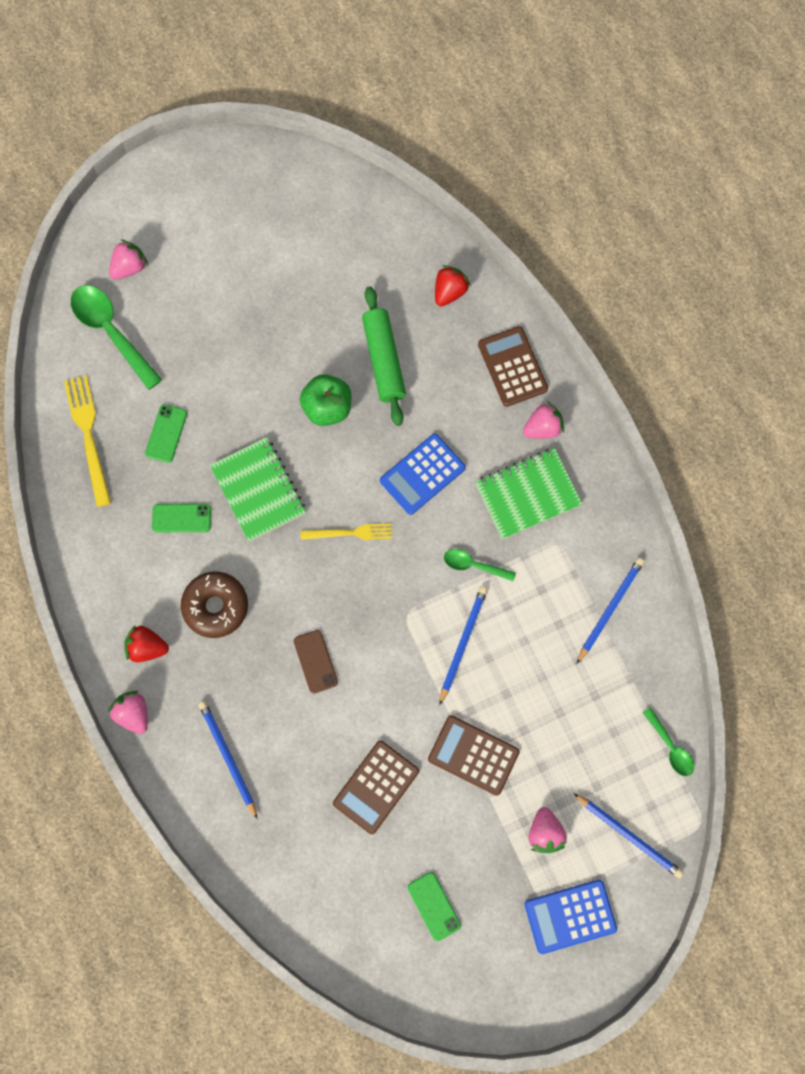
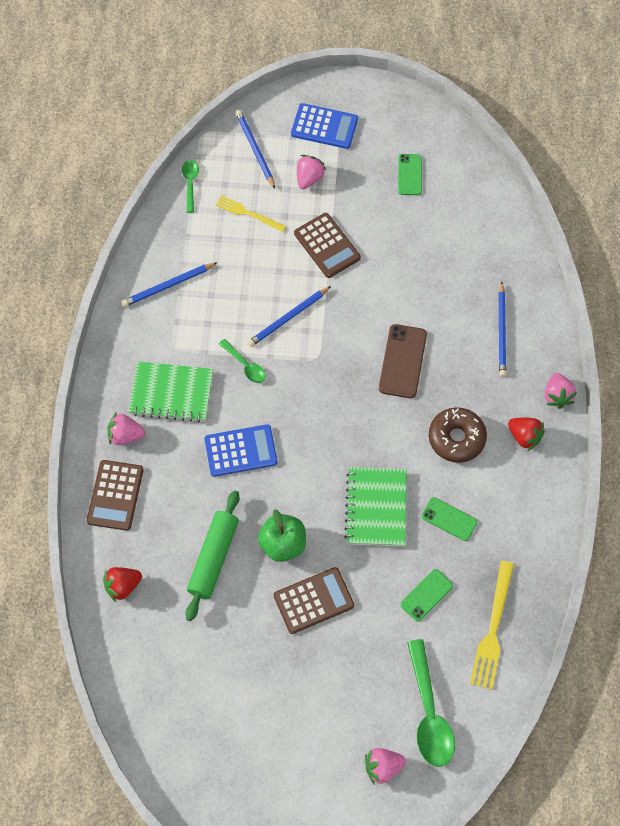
camera: 150 degrees left, 10 degrees down
brown phone [294,630,338,694] -> brown phone [379,324,427,398], size x1.54
yellow fork [301,523,392,540] -> yellow fork moved to [216,196,286,232]
brown calculator [333,740,419,834] -> brown calculator moved to [274,567,354,634]

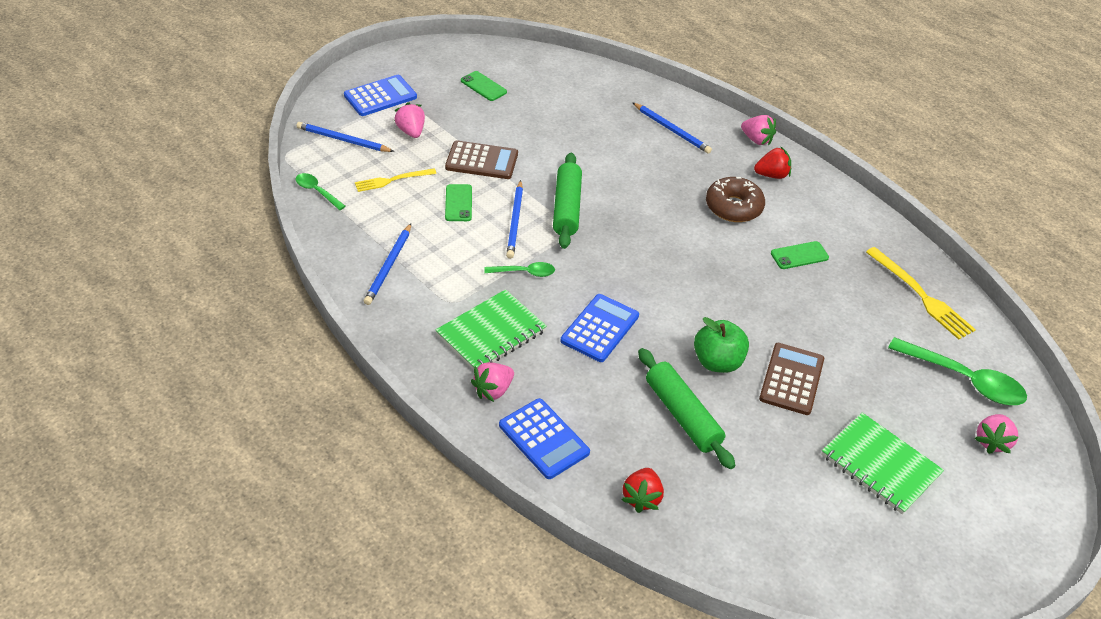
camera: 50 degrees left, 20 degrees down
brown calculator [87,460,144,531] -> blue calculator [499,398,590,479]
green notebook [344,467,407,546] -> green notebook moved to [821,413,944,515]
brown phone [379,324,427,398] -> none
green phone [401,569,453,622] -> green phone moved to [445,184,472,221]
none -> green rolling pin [553,153,582,249]

